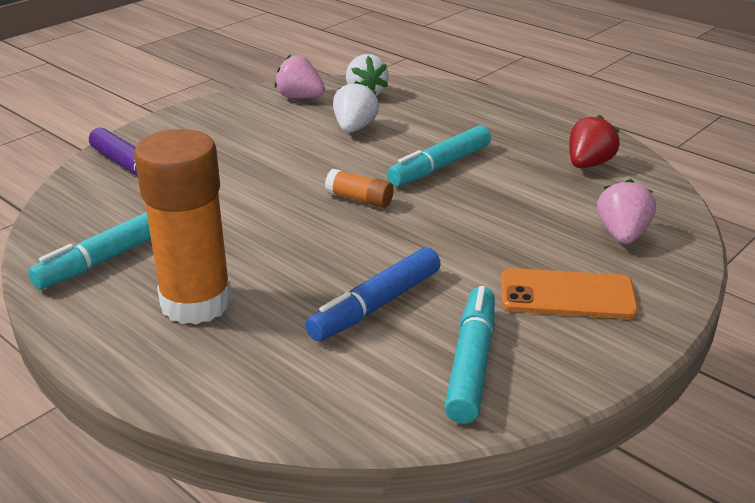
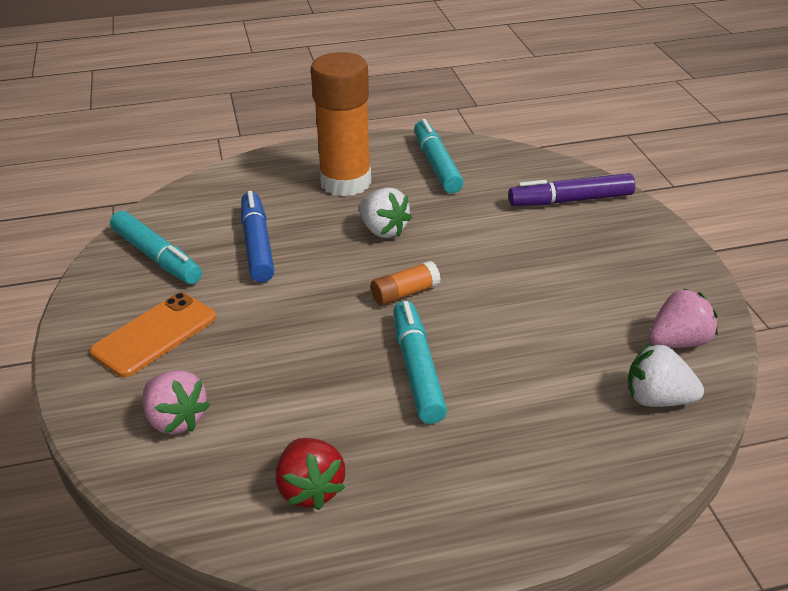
camera: 125 degrees right, 5 degrees up
white strawberry [333,81,379,133] -> white strawberry moved to [358,187,412,238]

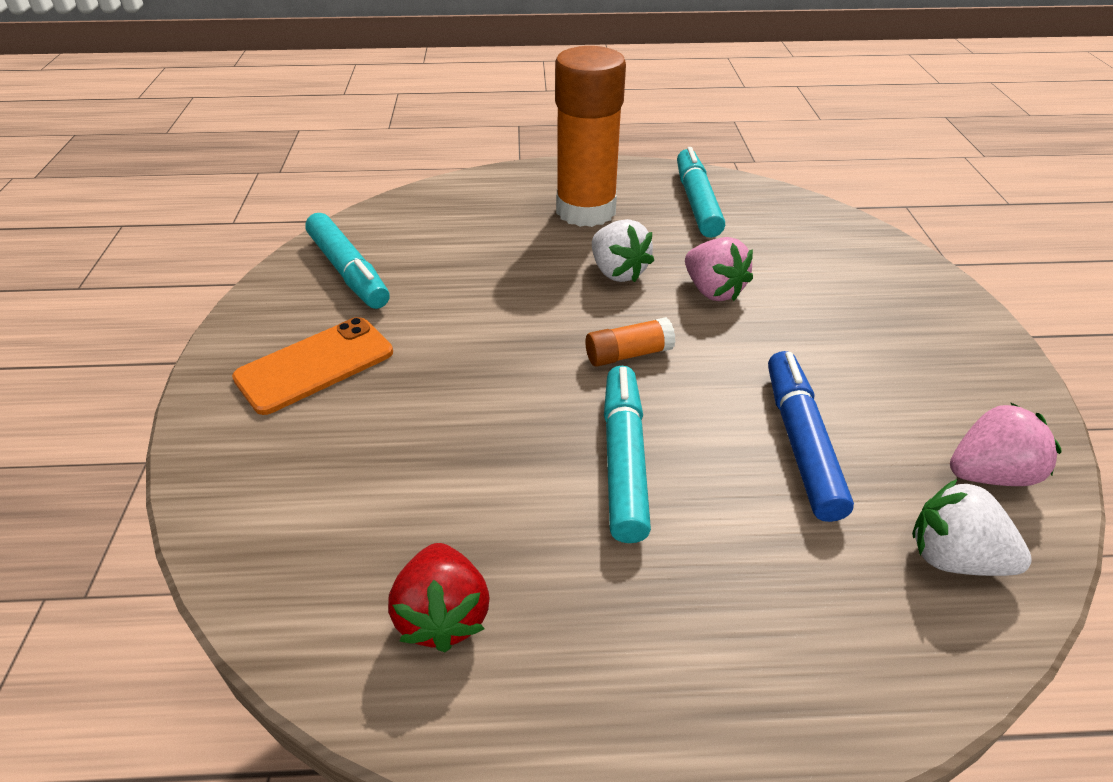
camera: 10 degrees right, 5 degrees up
pink strawberry [142,370,210,434] -> pink strawberry moved to [685,237,753,301]
blue marker [241,191,274,282] -> blue marker moved to [768,351,854,522]
purple marker [508,173,635,206] -> none

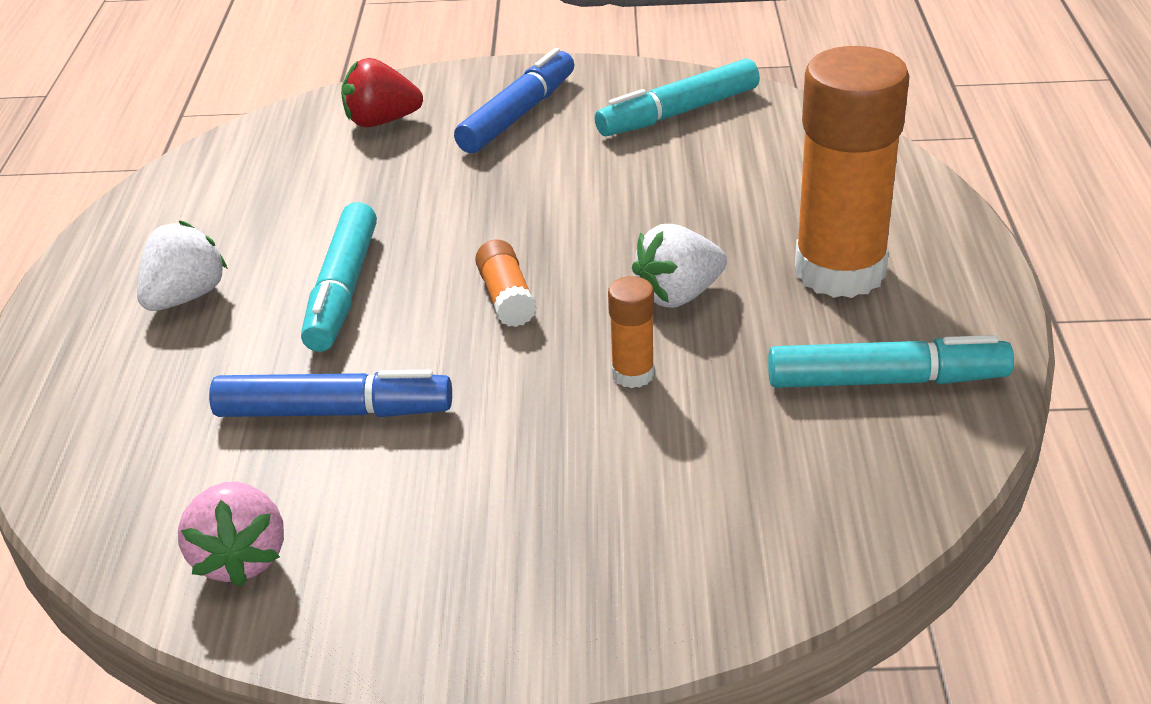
camera: 95 degrees right, 5 degrees down
orange phone [232,317,393,415] -> blue marker [454,48,574,153]
red strawberry [388,543,489,652] -> red strawberry moved to [341,58,423,127]
turquoise marker [604,366,651,543] -> turquoise marker turned 90 degrees clockwise [301,202,377,352]
pink strawberry [685,237,753,301] -> orange glue stick [608,276,655,388]
white strawberry [912,479,1032,576] -> white strawberry moved to [137,220,228,311]

